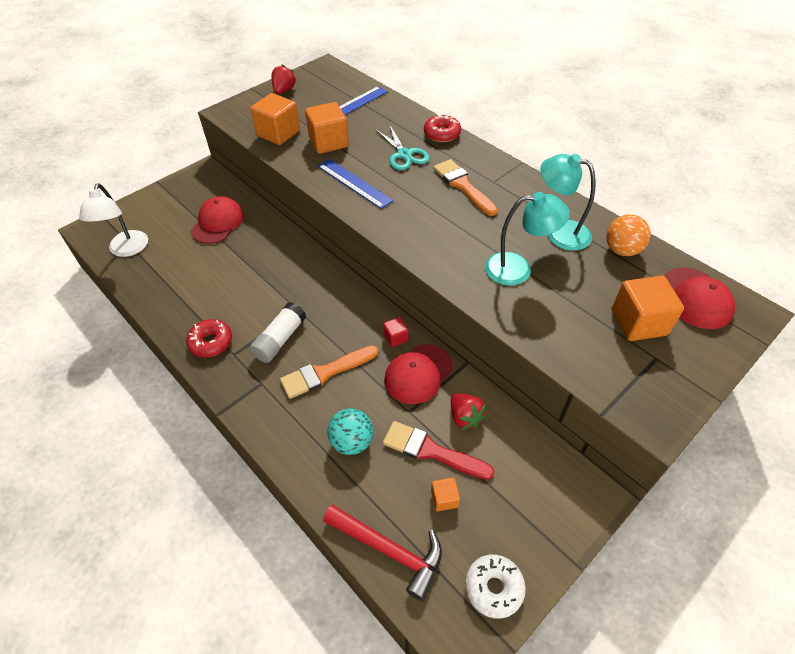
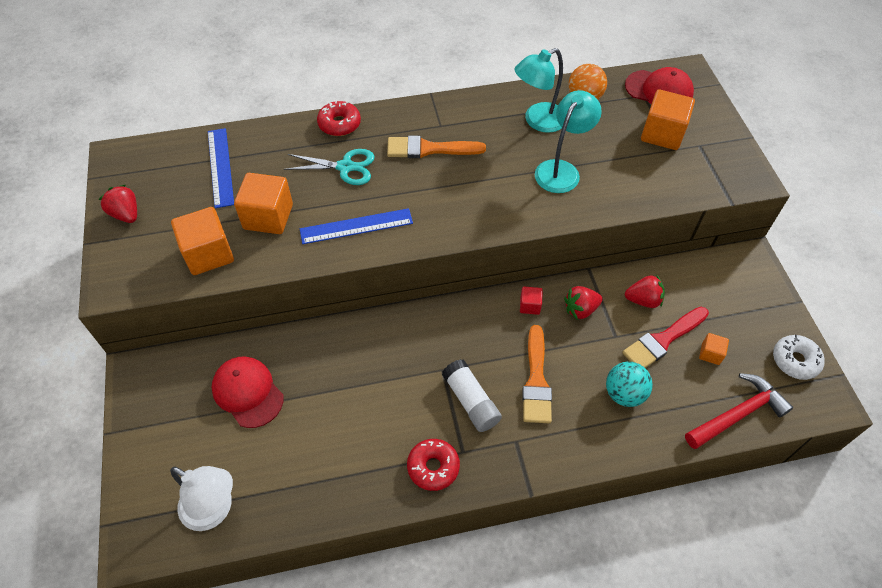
camera: 60 degrees left, 5 degrees up
red cap [384,344,453,404] -> red strawberry [564,286,603,320]

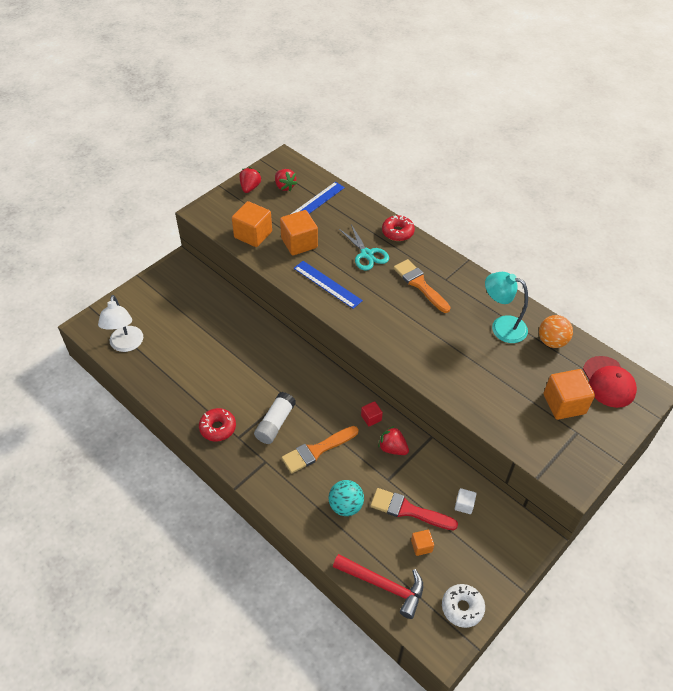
camera: 55 degrees right, 5 degrees down
red cap [211,357,284,428] -> none
turquoise lamp [535,90,602,193] -> none
red strawberry [625,275,665,308] -> red strawberry moved to [275,169,297,191]
none -> white cube [455,488,476,514]

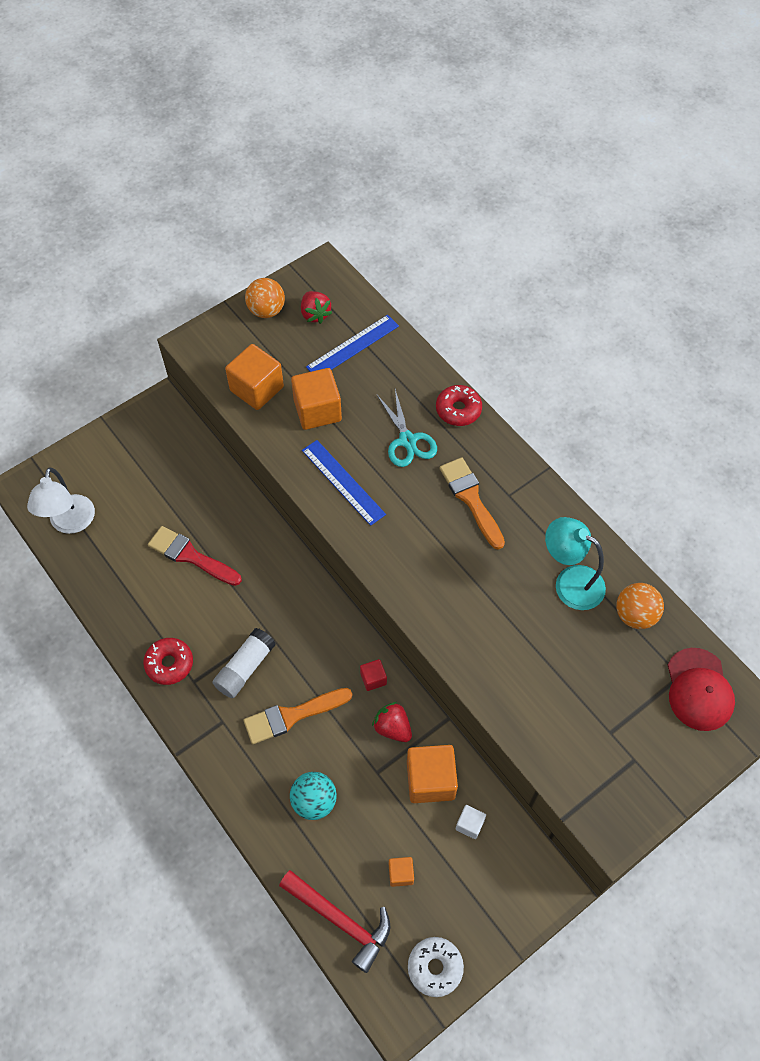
camera: 10 degrees right, 10 degrees up
red strawberry [240,167,262,193] -> orange ball [245,278,285,318]
red brush [370,488,458,530] -> red brush moved to [148,526,242,586]
orange cube [543,369,595,420] -> orange cube moved to [407,745,458,803]

